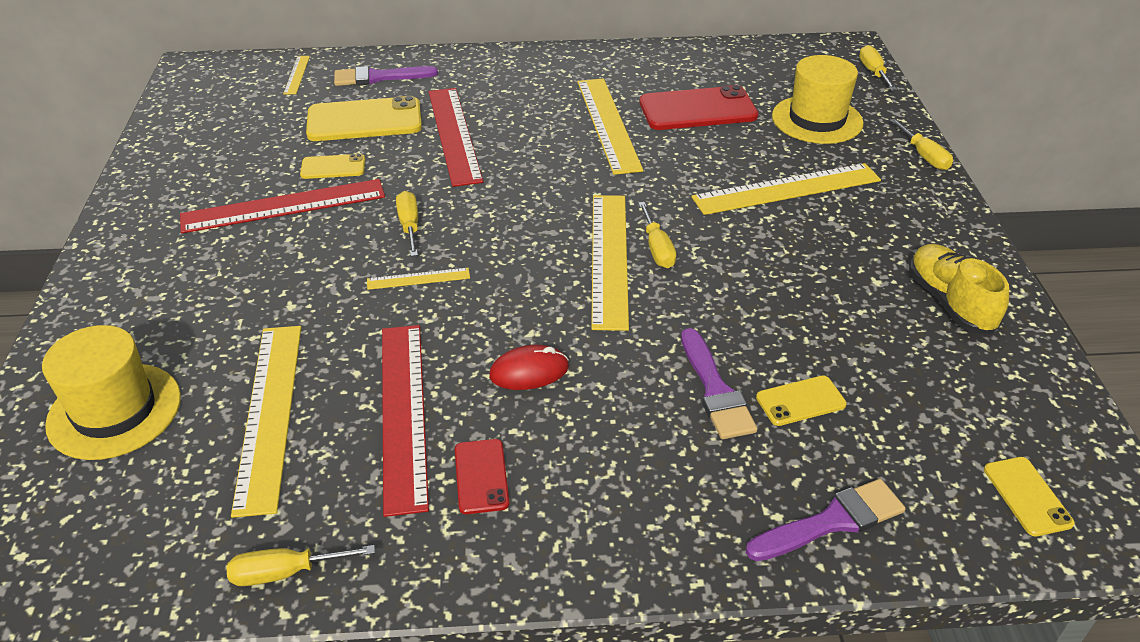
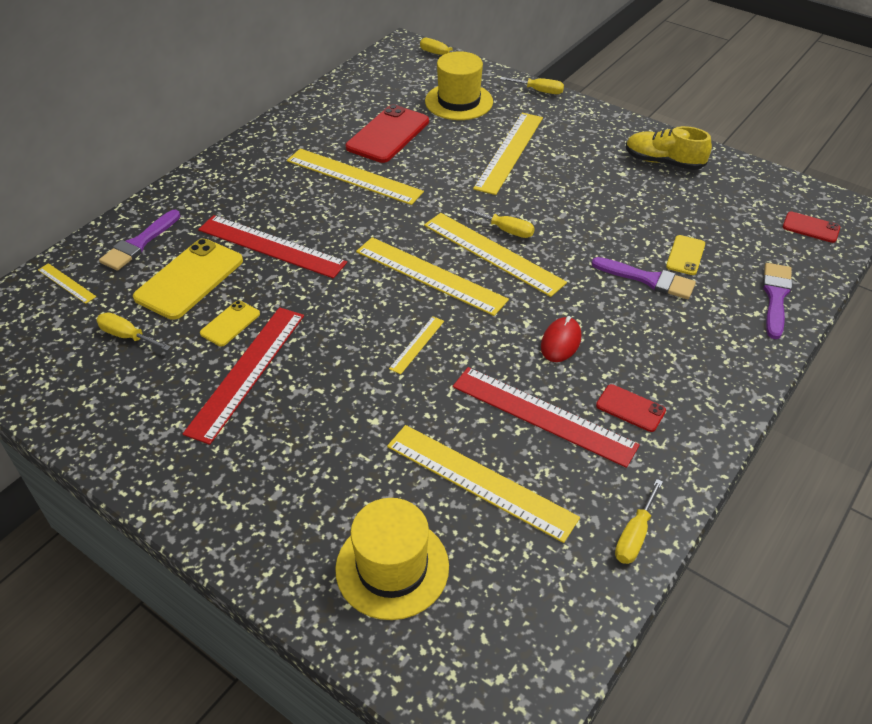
camera: 50 degrees left, 5 degrees up
yellow screwdriver [396,191,418,256] -> yellow screwdriver moved to [97,313,171,350]
yellow phone [984,457,1075,536] -> red phone [783,211,840,243]
none -> yellow ruler [356,237,509,316]

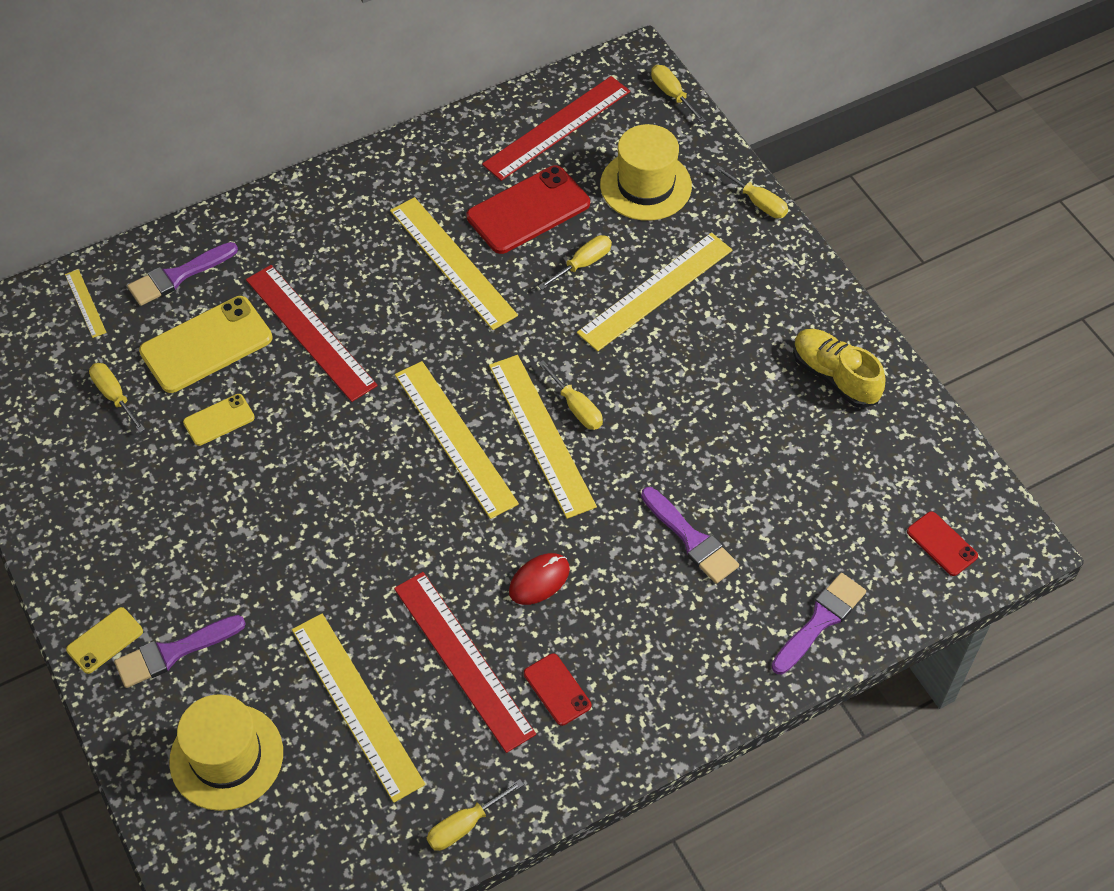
camera: 25 degrees right, 10 degrees up
red ruler [183,307,304,445] -> red ruler moved to [482,76,630,181]
yellow ruler [389,316,444,374] -> none
yellow phone [666,235,705,275] -> yellow phone moved to [66,607,143,674]
none -> purple brush [114,615,246,688]
none -> yellow screwdriver [538,235,612,290]

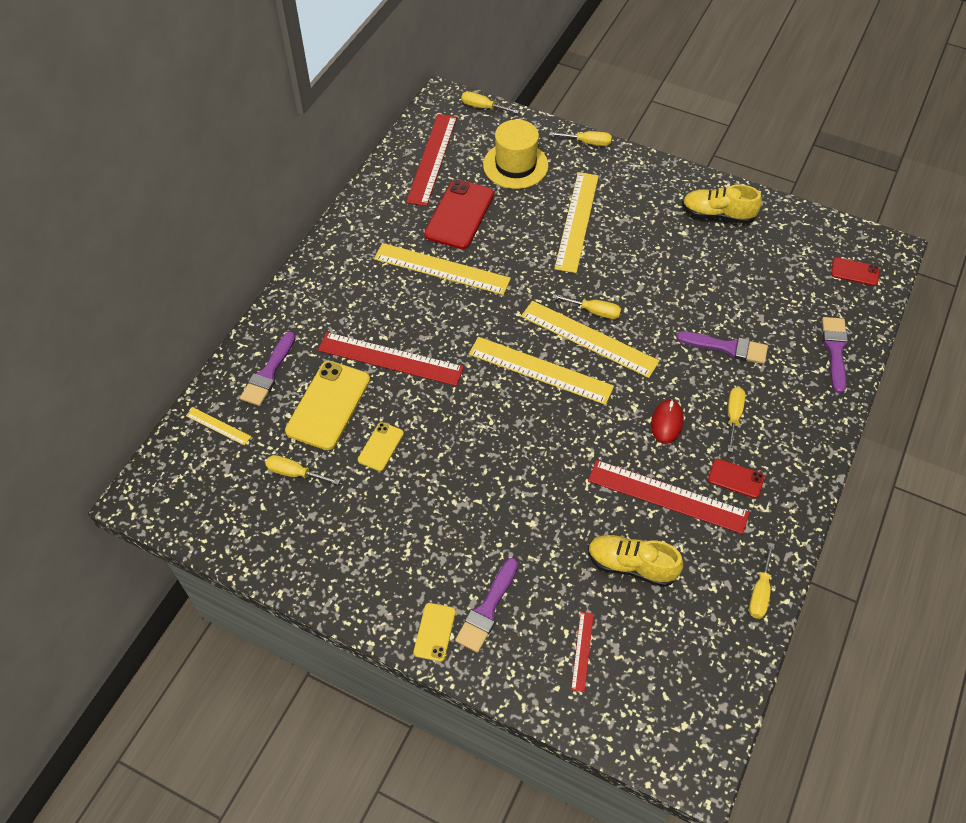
camera: 35 degrees left, 0 degrees up
yellow hat [169,694,283,811] -> red ruler [571,612,594,692]
yellow ruler [292,613,425,803] -> yellow shoe [588,534,683,587]
yellow screwdriver [538,235,612,290] -> yellow screwdriver moved to [728,387,745,452]

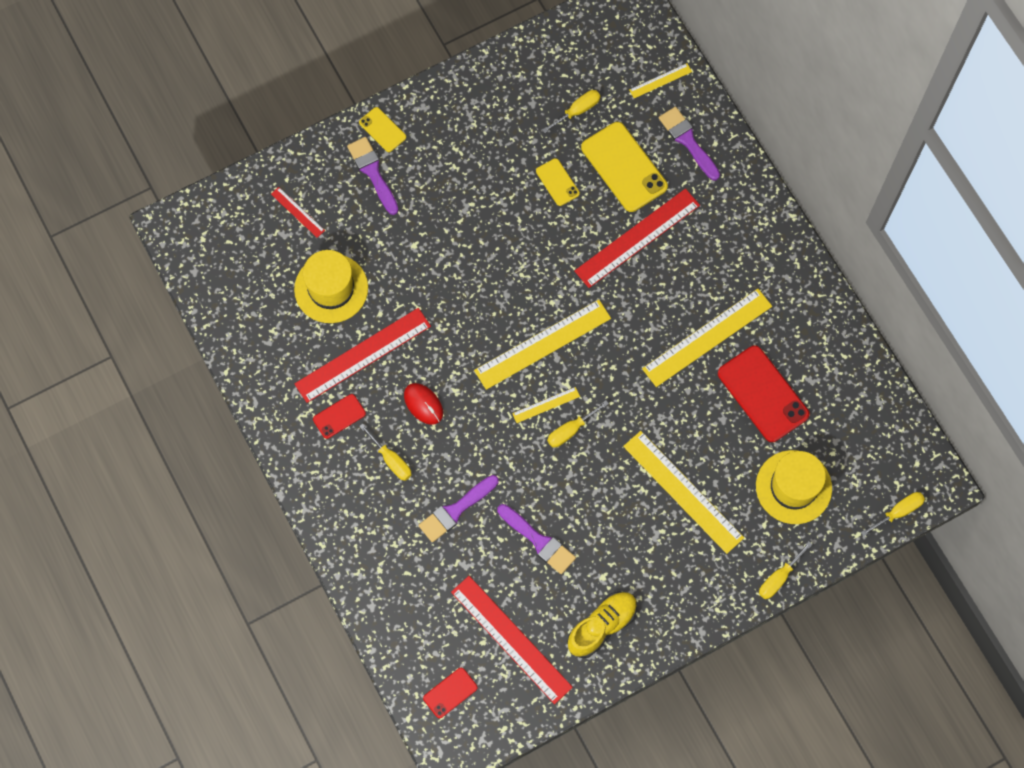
camera: 125 degrees right, 15 degrees up
red ruler [406,114,457,206] -> red ruler moved to [451,576,573,704]
yellow ruler [521,301,660,378] -> yellow ruler [512,387,580,423], size x0.47
yellow shoe [588,534,683,587] -> yellow hat [294,250,368,323]
yellow screwdriver [749,543,775,619] -> none
purple brush [822,317,848,393] -> purple brush moved to [497,504,576,574]

